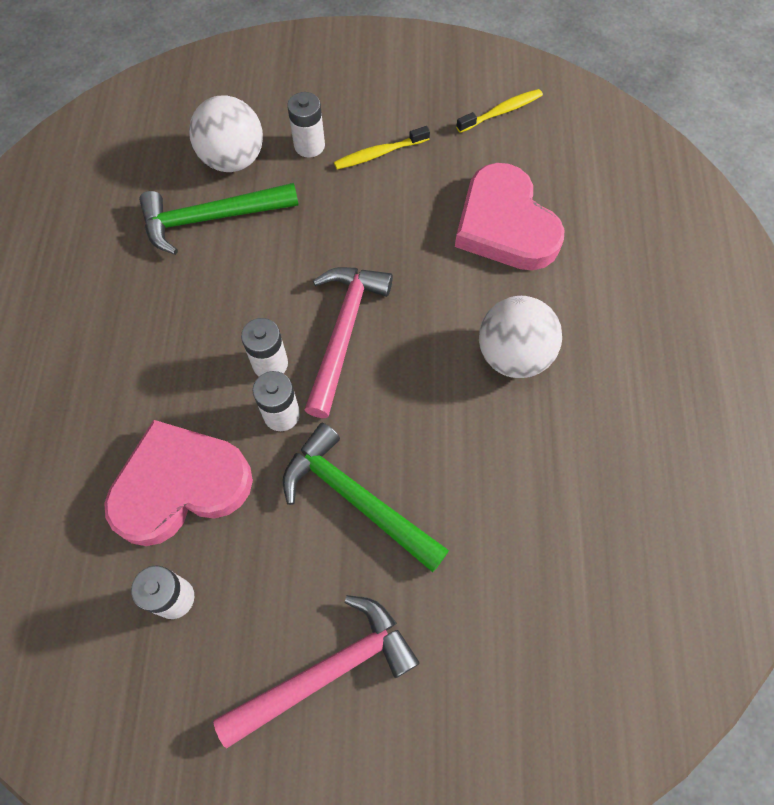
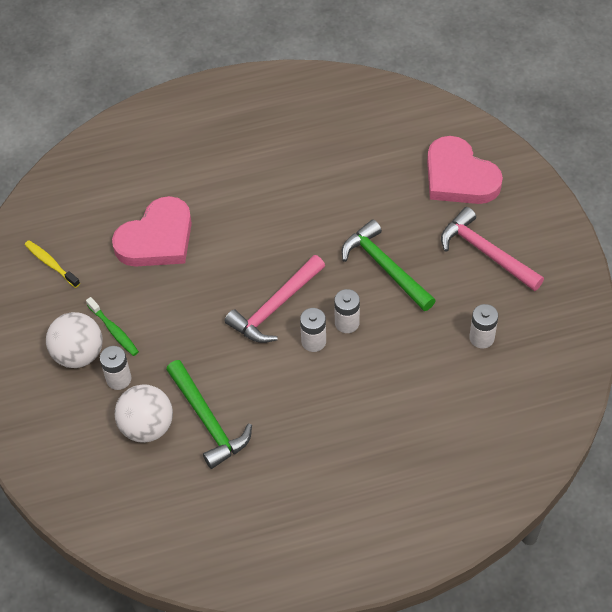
camera: 105 degrees left, 10 degrees down
pink heart [104,420,253,546] -> pink heart moved to [427,136,503,204]
green hammer [283,423,449,572] -> green hammer turned 120 degrees clockwise [342,220,436,311]
pink hammer [304,267,393,418] -> pink hammer turned 45 degrees counterclockwise [225,255,325,343]
yellow toothbrush [334,126,430,170] -> green toothbrush [86,297,139,356]
white ball [479,296,562,378] -> white ball moved to [46,312,103,368]

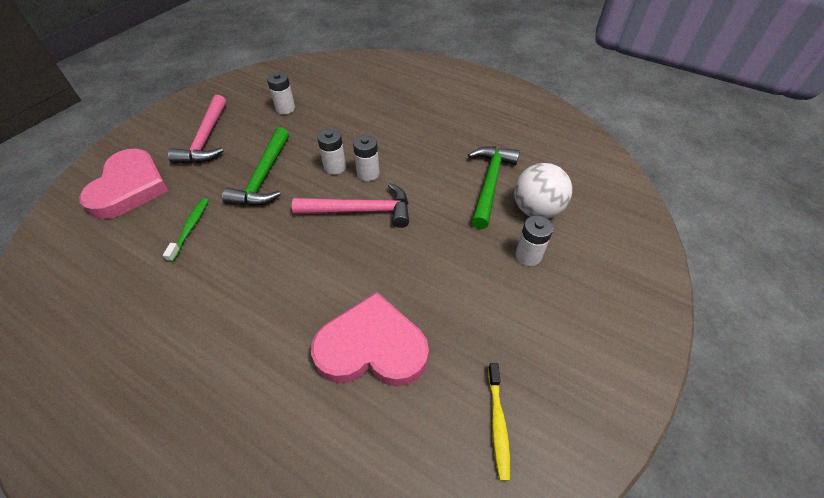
camera: 135 degrees left, 5 degrees down
white ball [46,312,103,368] -> none
green toothbrush [86,297,139,356] -> green toothbrush moved to [163,198,209,262]

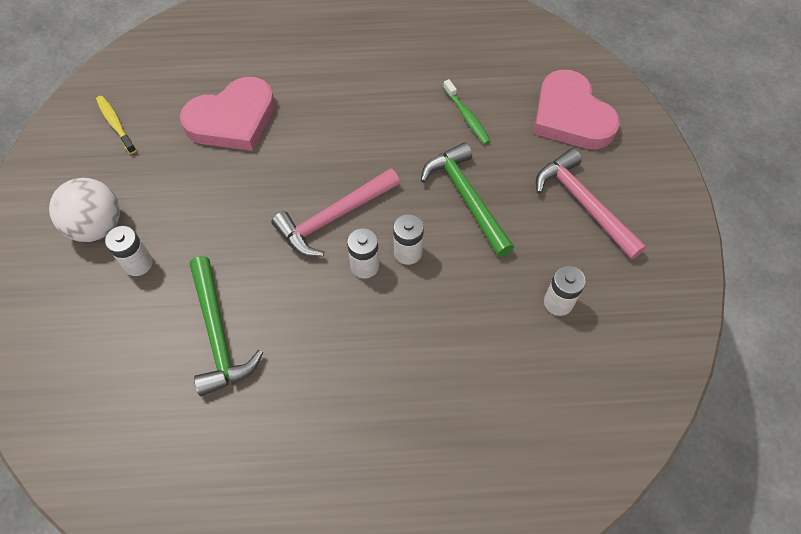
camera: 145 degrees right, 10 degrees up
white ball [514,163,572,219] -> white ball moved to [49,178,120,242]

